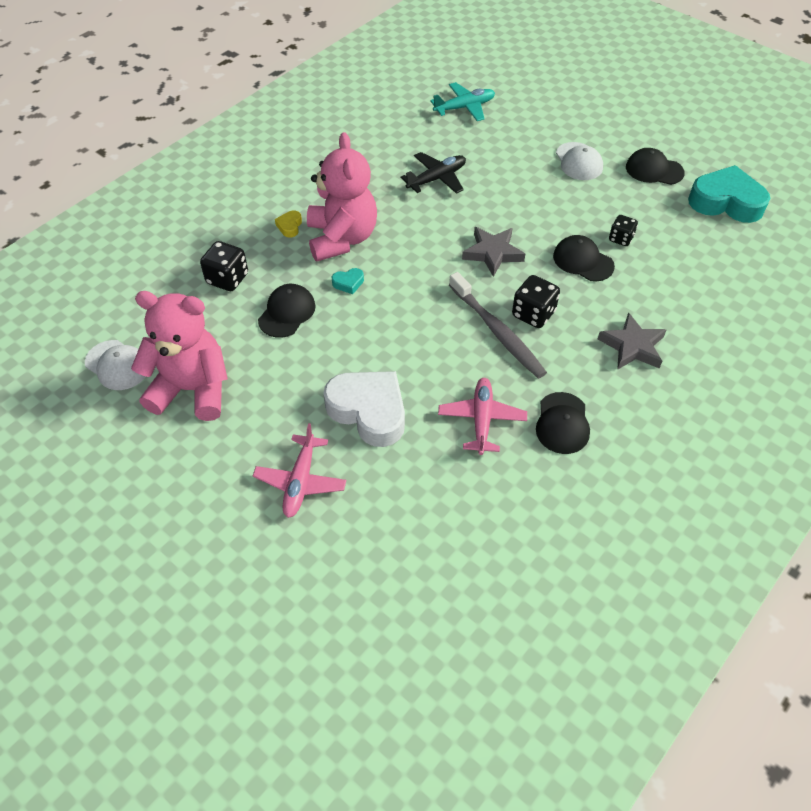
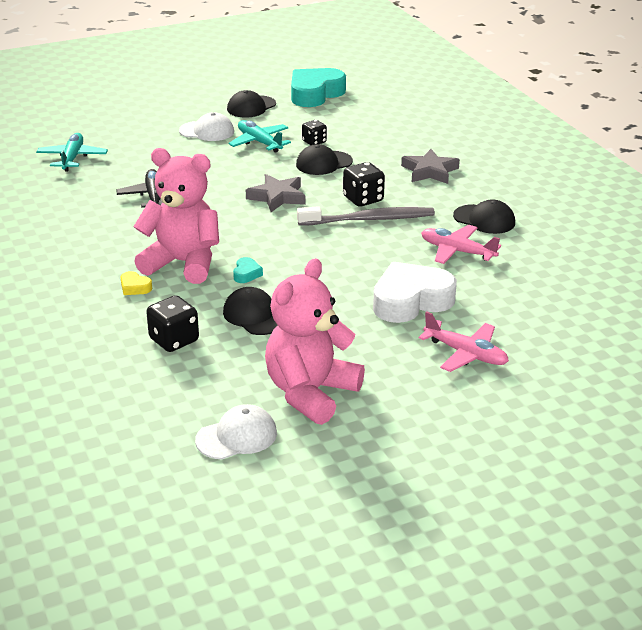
camera: 65 degrees left, 20 degrees down
none -> turquoise plane [228,120,291,153]

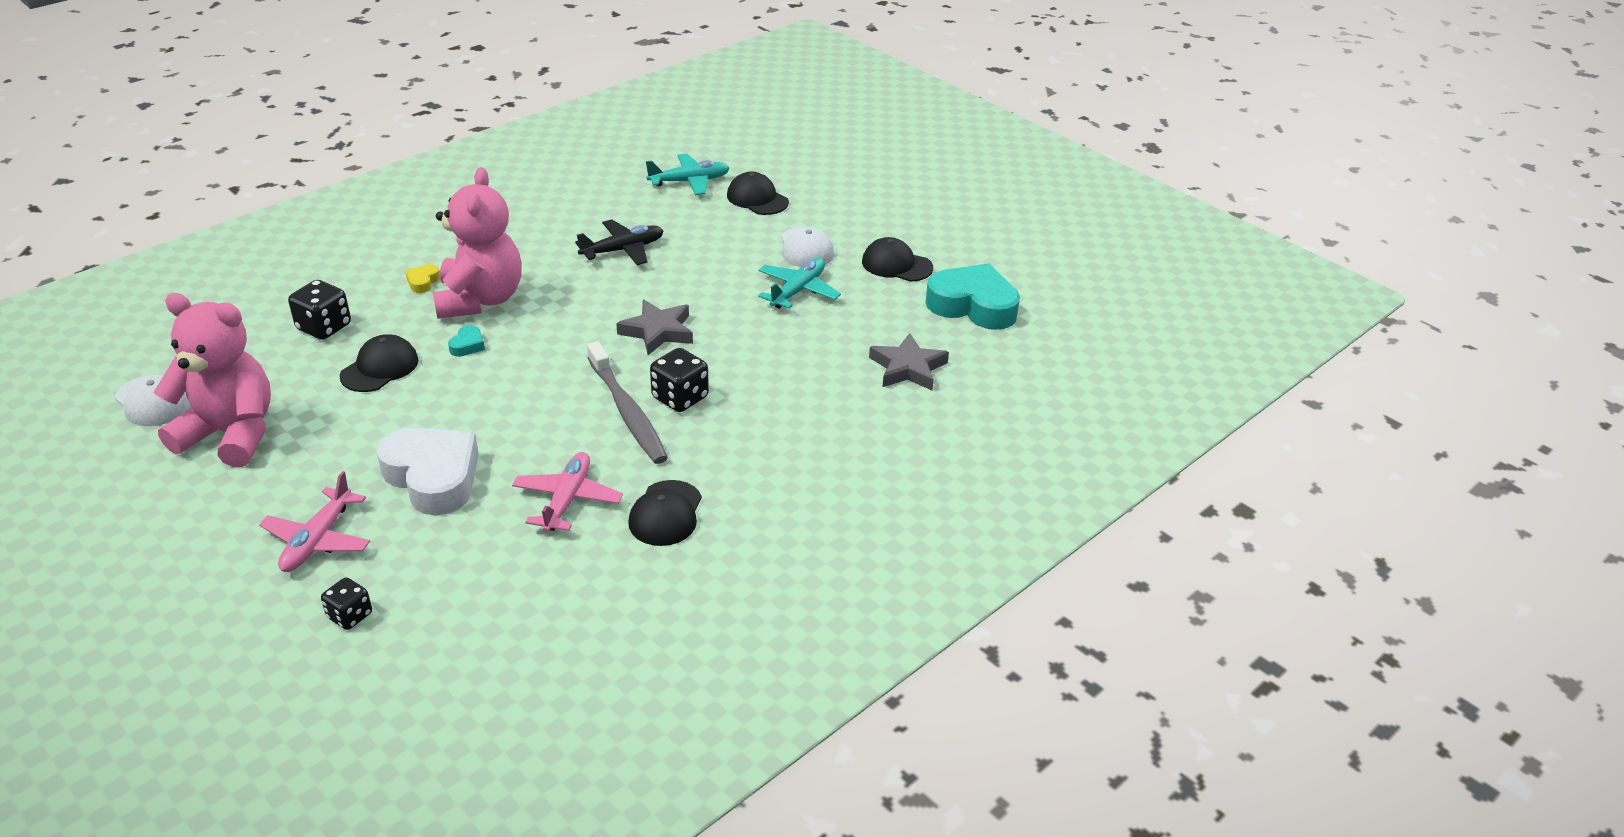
camera: 70 degrees right, 5 degrees up
turquoise heart [233,257,263,283] -> turquoise heart turned 60 degrees counterclockwise [448,325,485,357]
black cap [296,144,353,175] -> black cap moved to [727,172,789,215]
black dice [302,120,327,145] -> black dice moved to [321,577,372,630]
grey star [401,149,460,184] -> grey star moved to [869,333,949,390]

